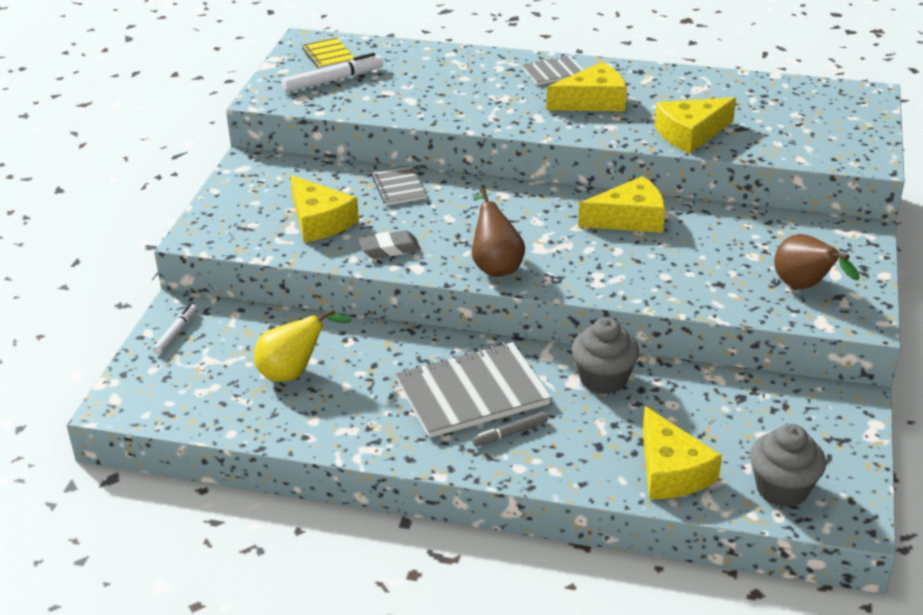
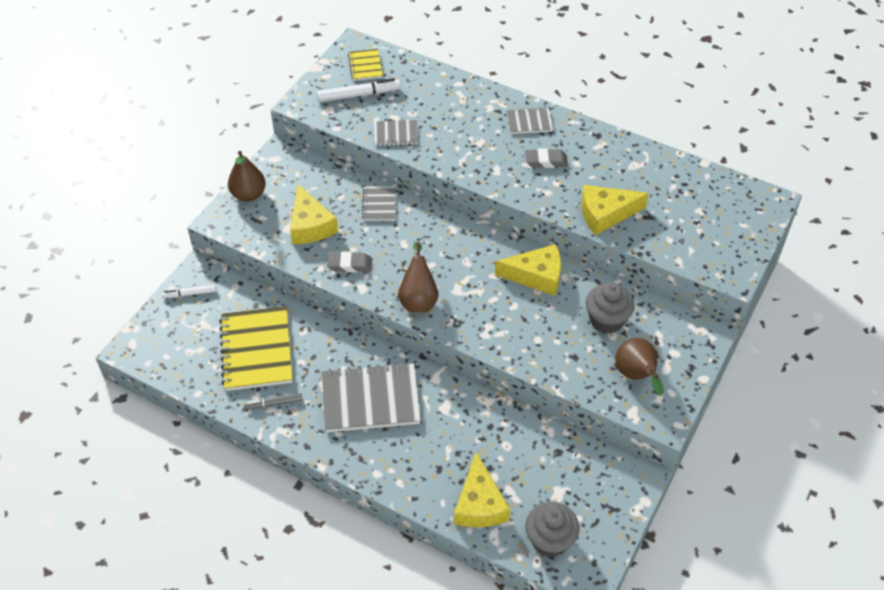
camera: 15 degrees right, 15 degrees up
white marker [153,304,197,354] -> white marker turned 135 degrees counterclockwise [162,285,217,298]
yellow pear [254,308,351,382] -> yellow notebook [219,306,293,391]
grey marker [472,411,548,447] -> grey marker moved to [244,393,302,409]
yellow cheese [546,62,627,111] -> grey eraser [525,148,568,168]
grey cupcake [572,318,639,394] -> grey cupcake moved to [586,283,635,334]
none -> brown pear [228,151,266,201]
none -> grey notebook [374,120,418,146]

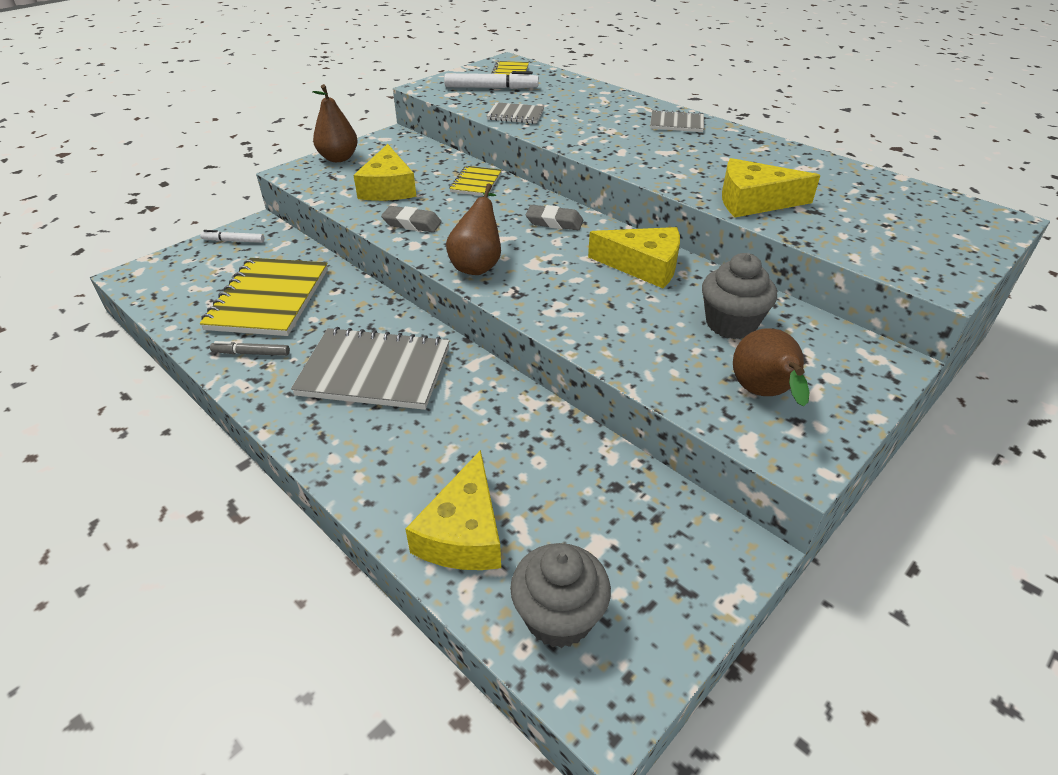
camera: 15 degrees right, 10 degrees down
grey notebook [362,186,396,221] -> yellow notebook [449,166,502,196]
grey eraser [525,148,568,168] -> grey eraser moved to [526,205,583,230]

